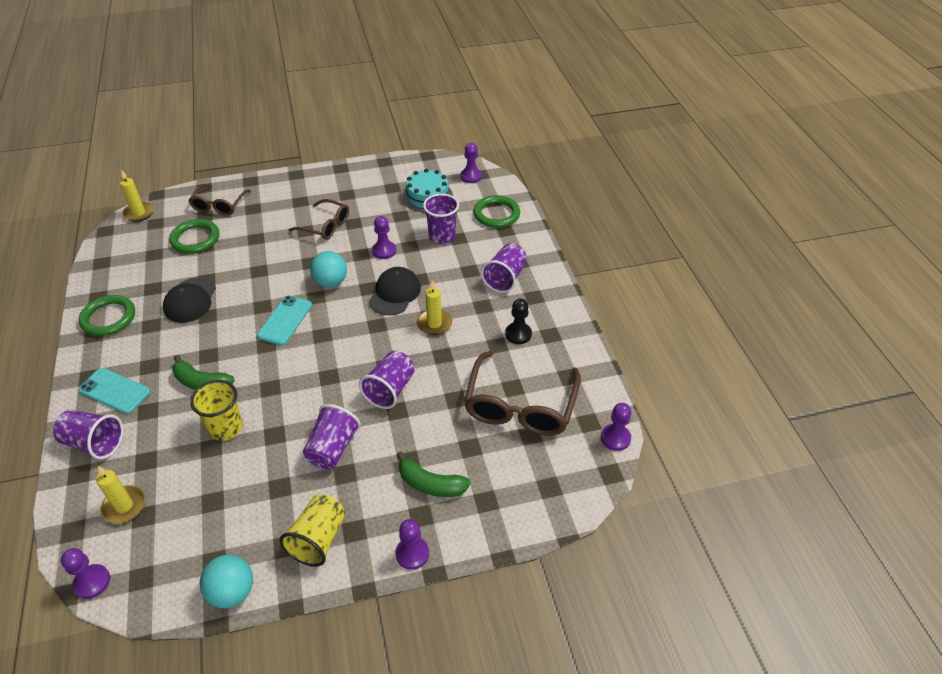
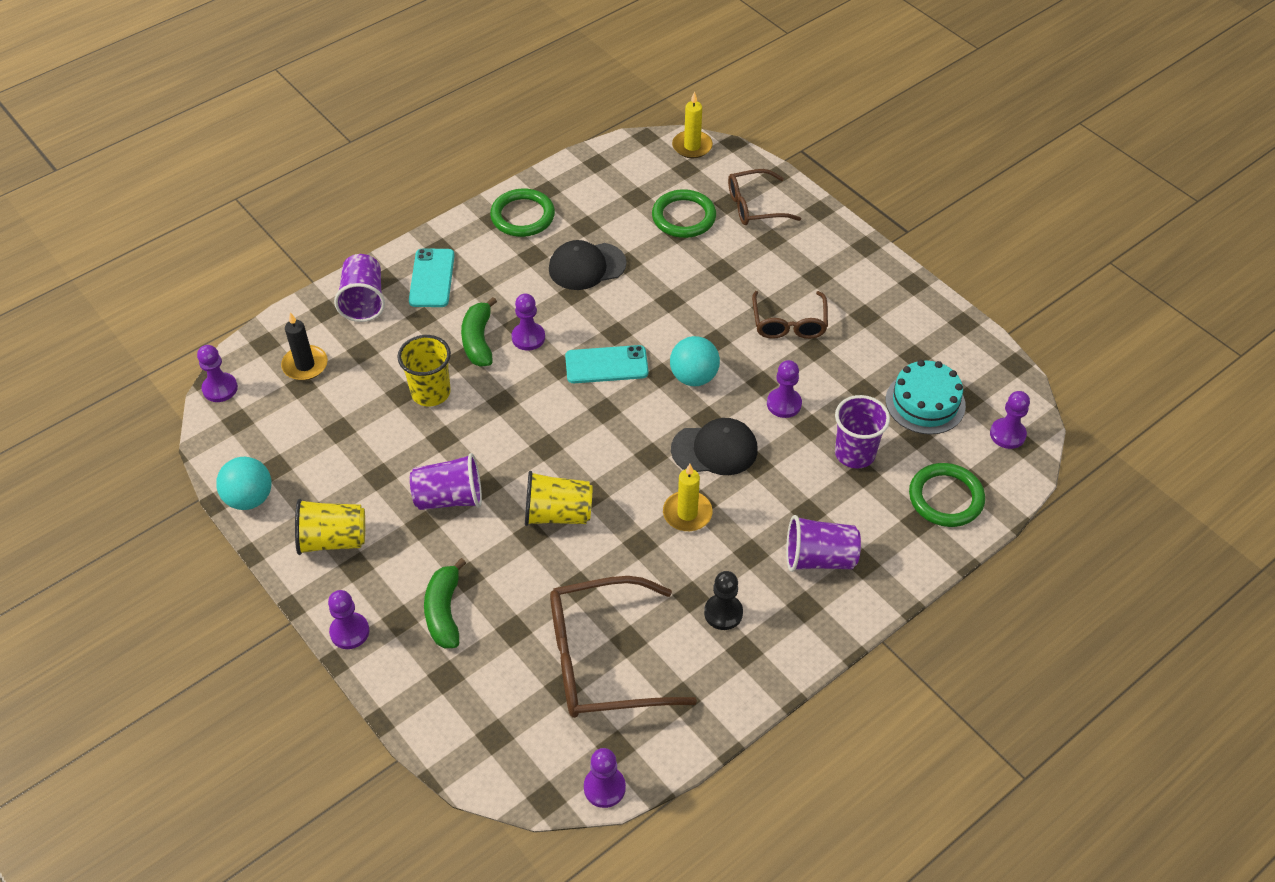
camera: 65 degrees right, 5 degrees up
yellow candle [96,466,145,523] -> black candle [281,312,328,380]
purple cup [359,351,415,409] -> yellow cup [525,471,592,526]
none -> purple pawn [511,294,545,351]

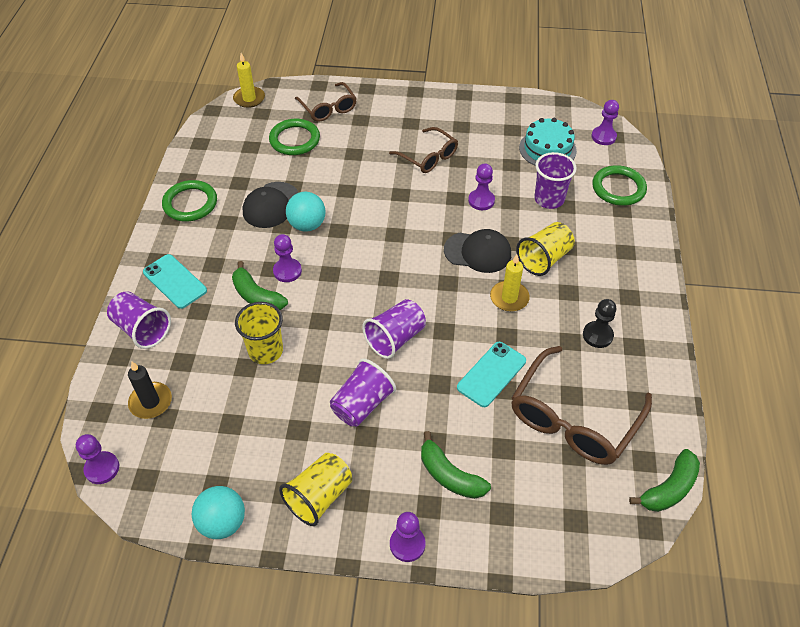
camera: 45 degrees left, 0 degrees up
yellow cup [525,471,592,526] -> yellow cup moved to [516,222,575,276]
turquoise phone [565,345,649,383] -> turquoise phone moved to [457,342,526,407]
purple pawn [584,748,626,808] -> green banana [629,449,700,512]
turquoise ball [670,336,720,386] -> turquoise ball moved to [286,192,325,232]
black cap [671,418,758,475] -> black cap turned 60 degrees clockwise [444,229,511,273]
brown glasses [728,169,801,225] -> brown glasses turned 60 degrees counterclockwise [295,82,357,122]
purple cup [786,515,861,572] -> purple cup moved to [362,299,426,359]

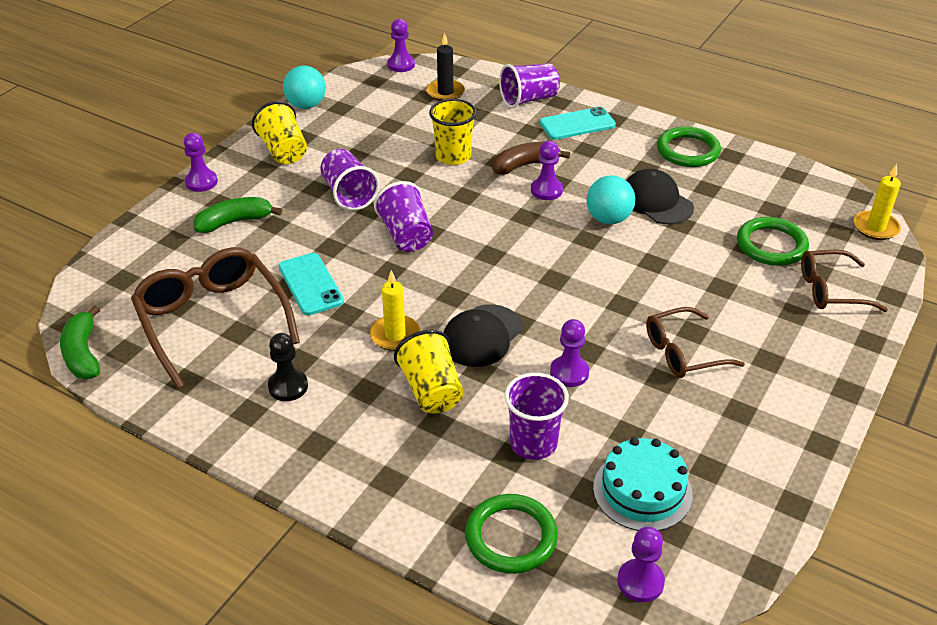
camera: 115 degrees right, 10 degrees down
green banana [232,261,288,310] -> brown banana [492,141,570,175]

